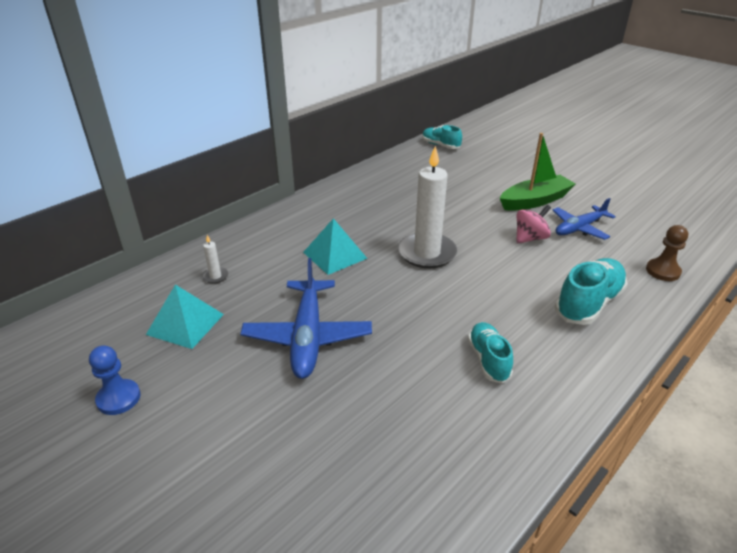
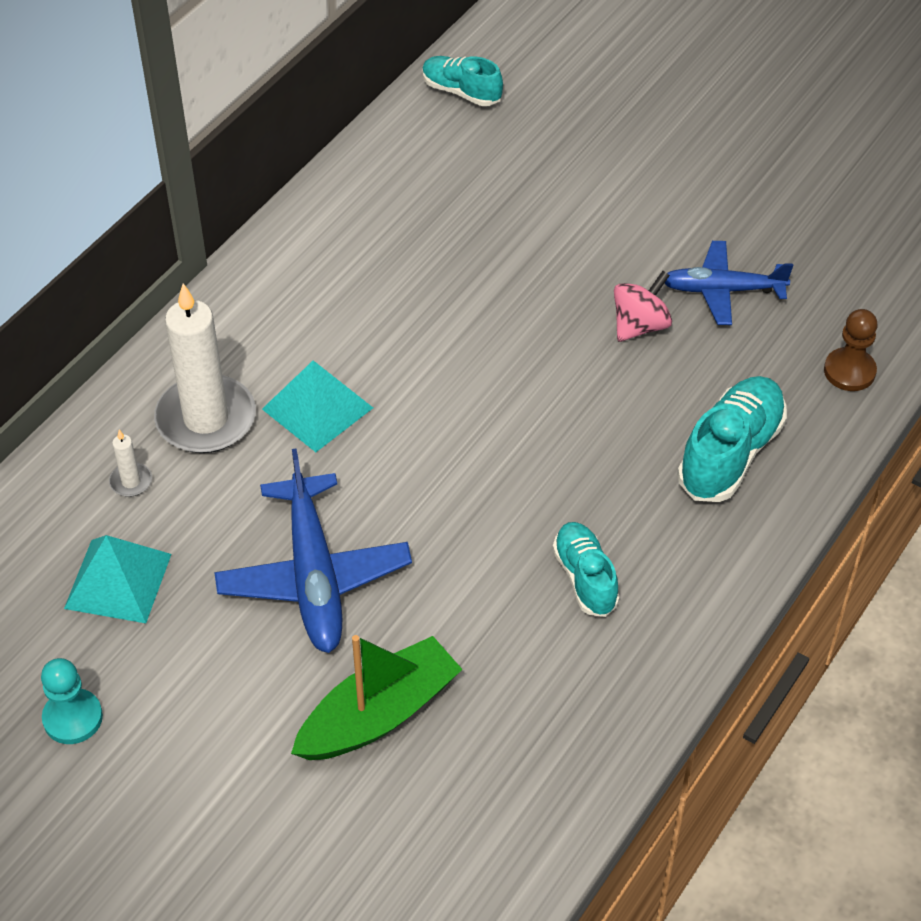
camera: 10 degrees left, 15 degrees up
blue pawn [89,345,140,415] -> turquoise pawn [41,658,103,744]
white candle [398,146,457,268] -> white candle moved to [154,283,256,453]
green boat [500,133,575,211] -> green boat moved to [291,635,463,760]
blue plane [553,198,616,240] -> blue plane turned 45 degrees clockwise [665,241,793,325]

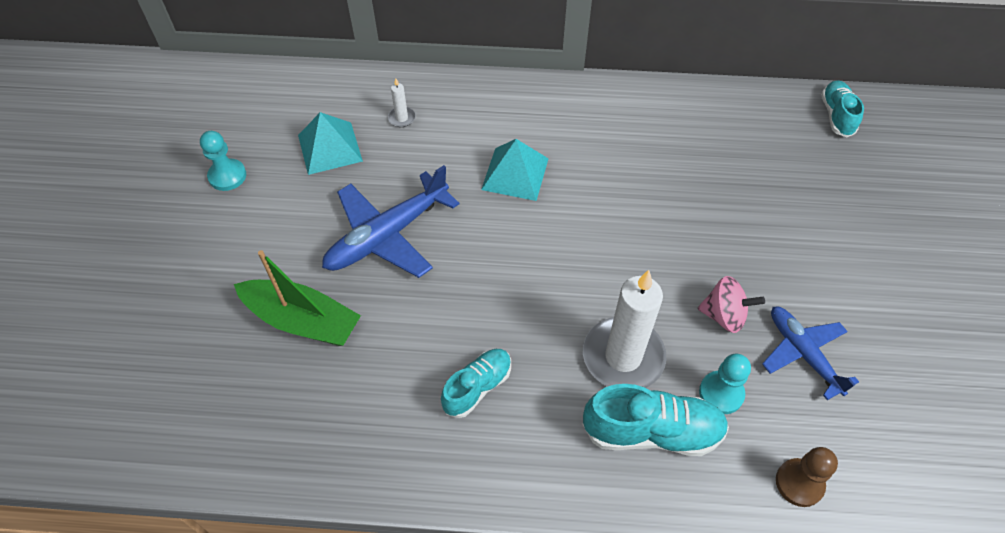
camera: 60 degrees right, 5 degrees up
white candle [154,283,256,453] -> white candle moved to [583,270,666,388]
none -> turquoise pawn [699,354,751,414]

